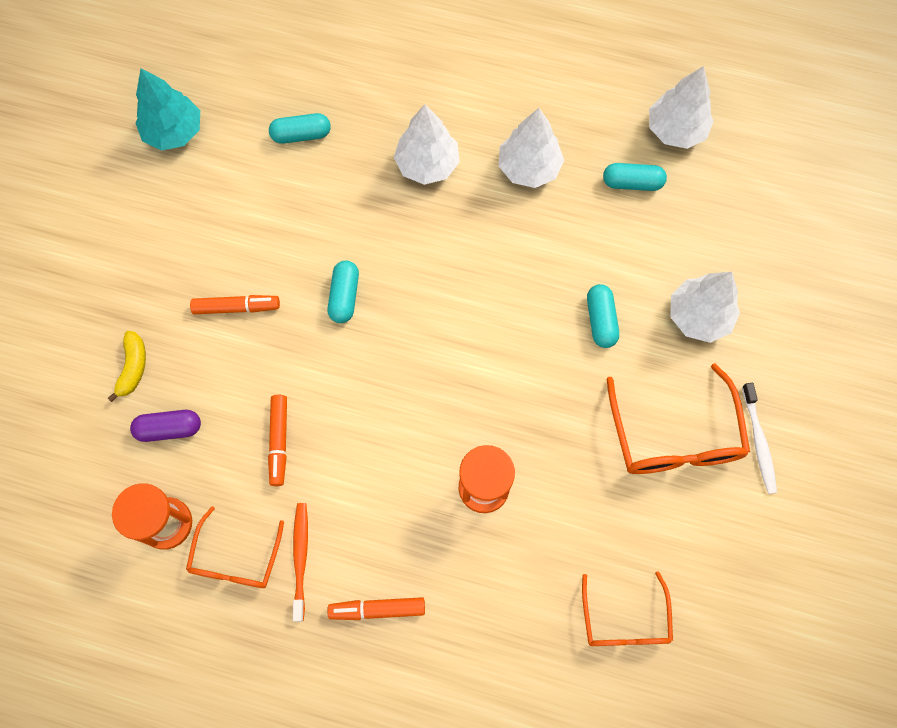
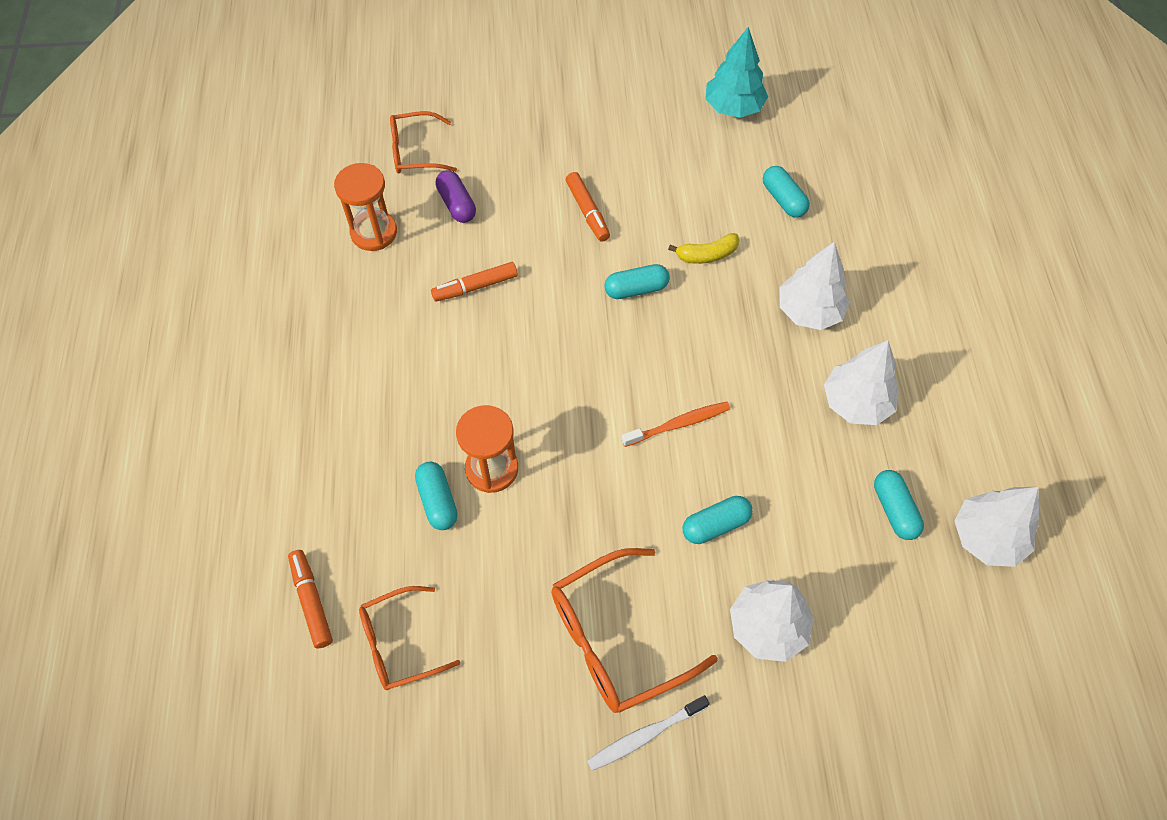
camera: 70 degrees right, 10 degrees down
yellow banana [108,331,146,402] -> yellow banana moved to [668,233,739,264]
orange glasses [186,506,284,588] -> orange glasses moved to [390,111,457,174]
orange toothbrush [293,503,308,622] -> orange toothbrush moved to [622,401,730,447]
orange marker [327,597,425,620] -> orange marker moved to [288,550,333,648]
none -> turquoise capsule [415,461,458,530]

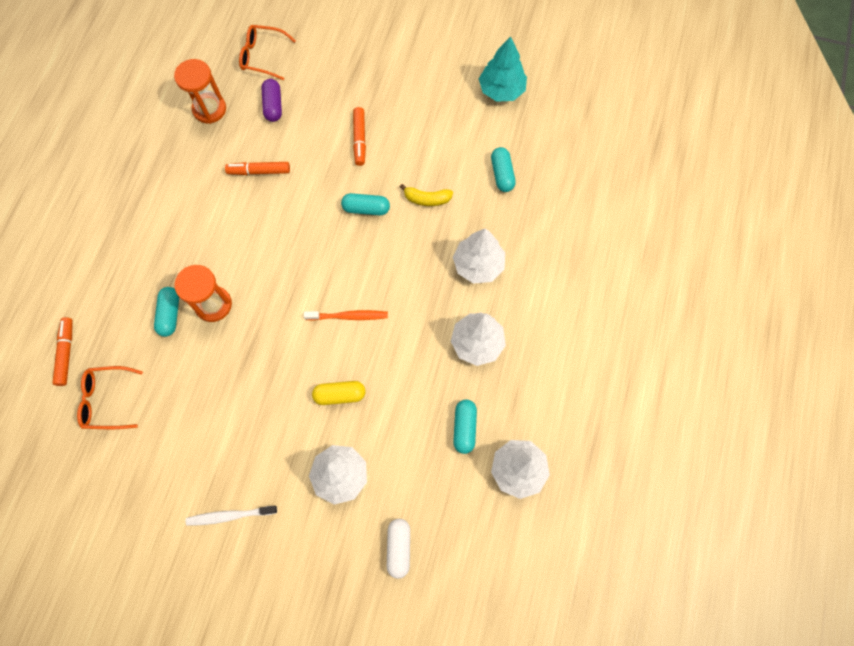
camera: 20 degrees right, 10 degrees up
orange glasses [551,548,718,713] -> none
turquoise capsule [683,496,753,544] -> yellow capsule [312,381,366,405]
none -> white capsule [387,519,410,579]

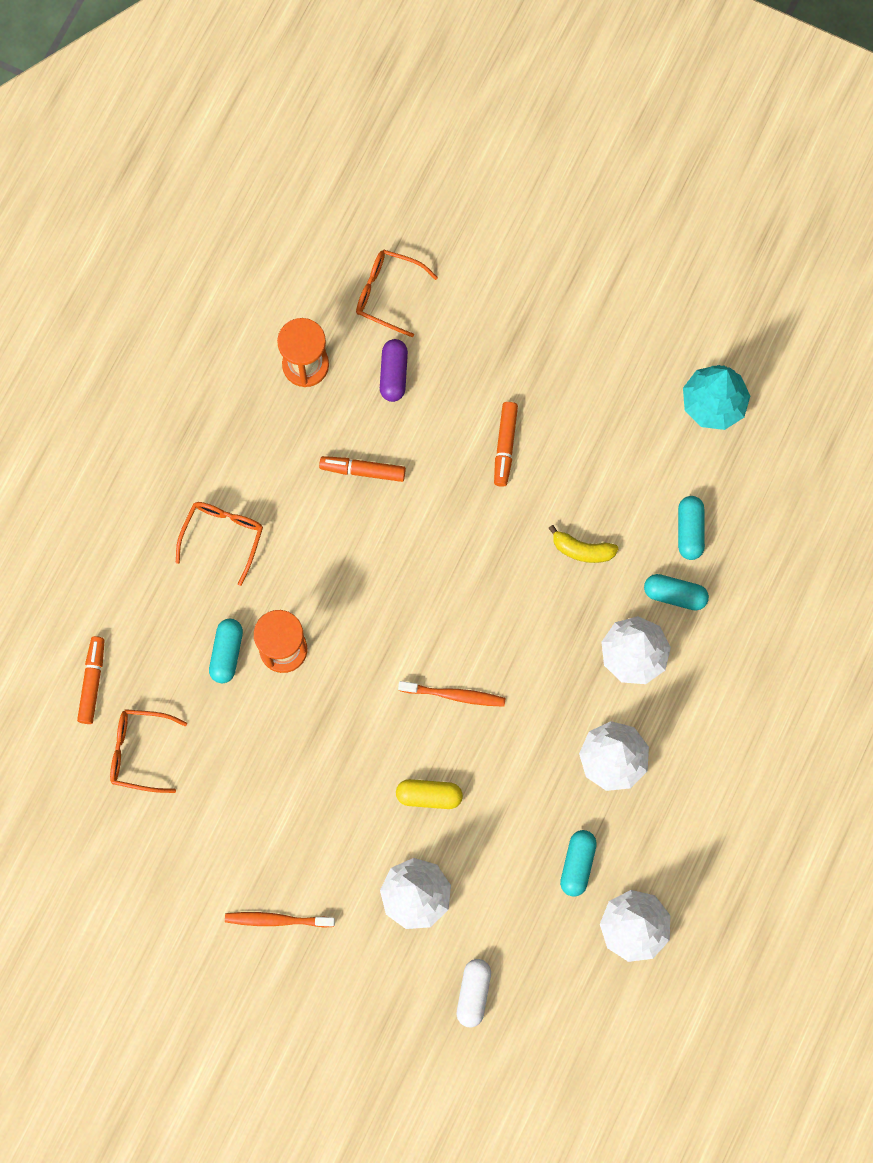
camera: 10 degrees right, 5 degrees up
white toothbrush [186,506,277,526] -> orange toothbrush [225,912,335,928]
turquoise capsule [341,193,390,215] -> turquoise capsule moved to [644,574,709,611]
none -> orange glasses [176,502,263,586]

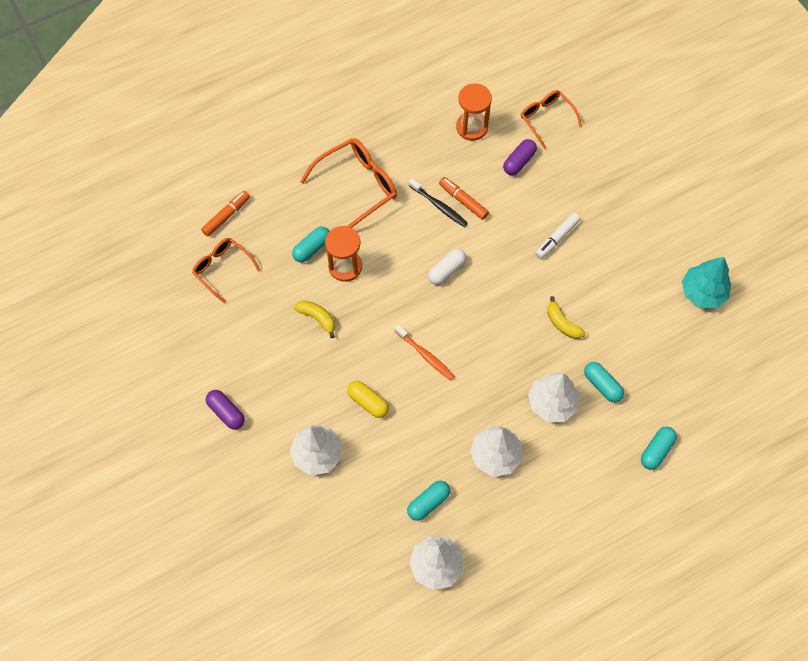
camera: 35 degrees right, 10 degrees down
orange glasses [176,502,263,586] -> orange glasses [300,138,397,228], size x1.56
orange toothbrush [225,912,335,928] -> purple capsule [206,390,245,430]
white capsule [457,959,491,1027] -> white capsule moved to [428,249,466,285]
orange marker [494,402,518,487] -> white marker [535,213,580,259]
turquoise capsule [678,496,705,560] -> turquoise capsule moved to [641,426,677,470]
none -> yellow banana [294,301,335,338]
none -> black toothbrush [408,178,468,227]

